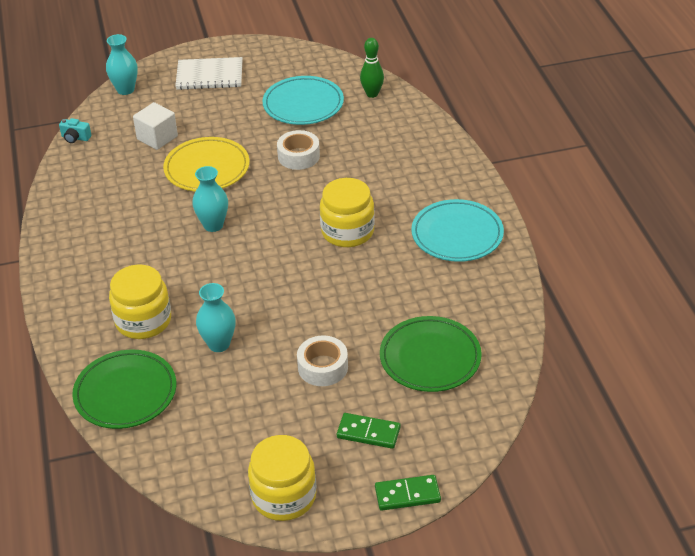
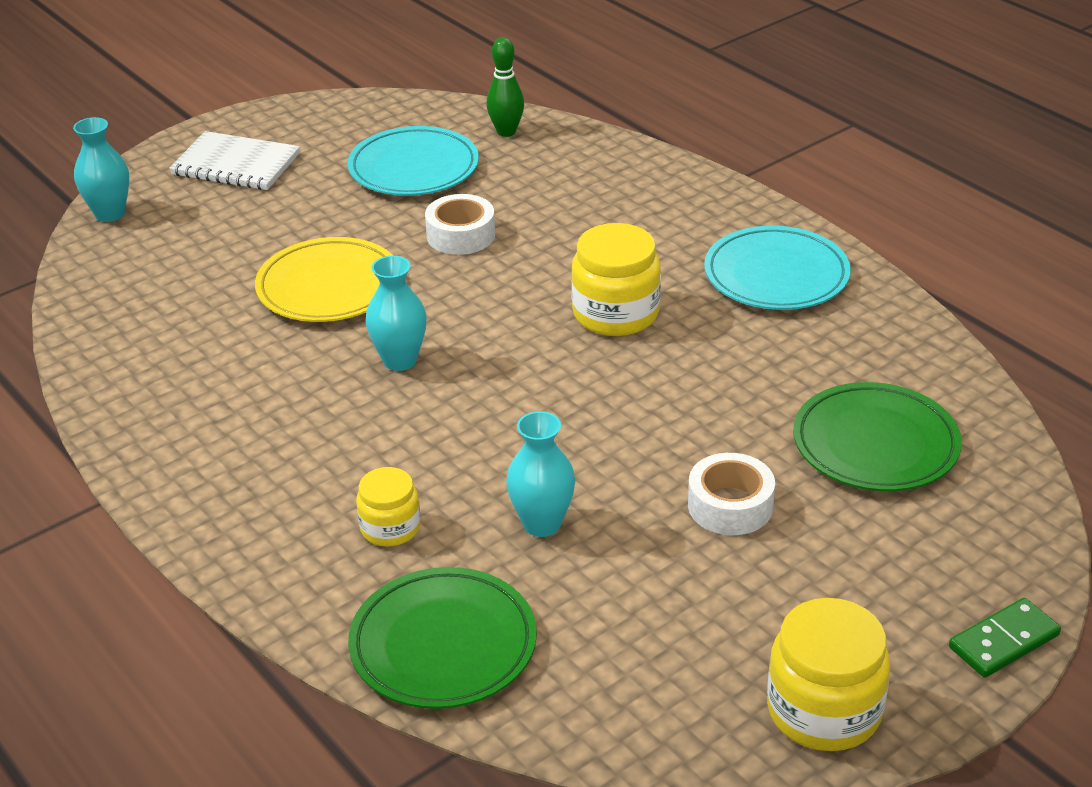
camera: 25 degrees left, 5 degrees down
turquoise camera [59,118,91,143] -> none
yellow jar [109,265,171,339] -> yellow jar [356,467,420,546], size x0.60
white cube [133,102,178,150] -> none
white notebook [175,57,243,90] -> white notebook turned 45 degrees clockwise [169,131,300,190]
green domino [337,413,401,449] -> none

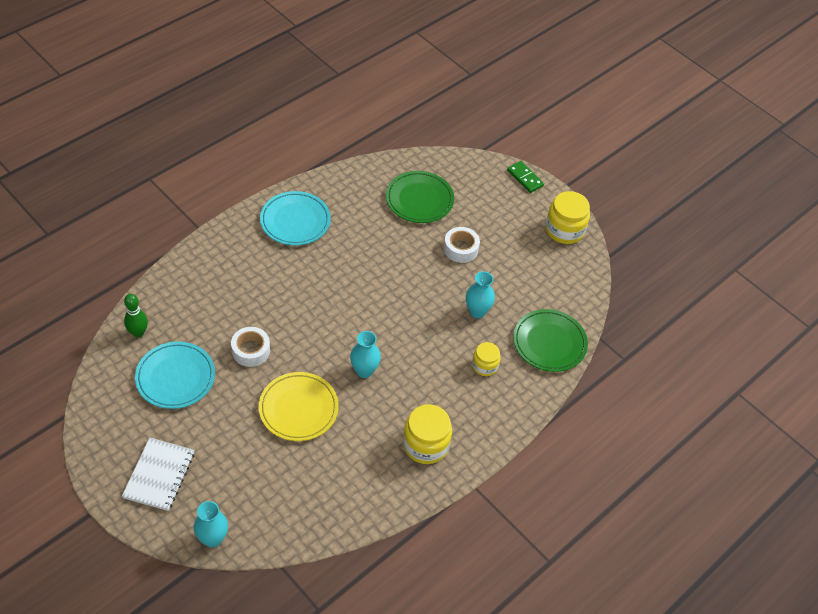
camera: 100 degrees left, 15 degrees up
yellow jar [571,223,661,336] -> yellow jar moved to [403,404,452,464]

